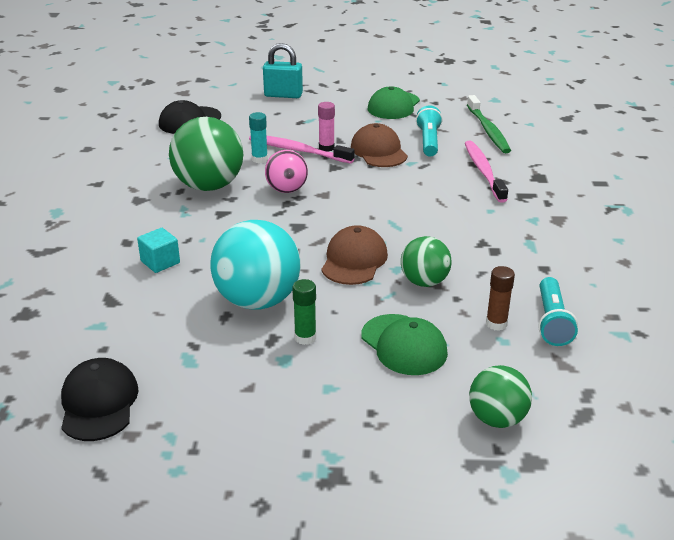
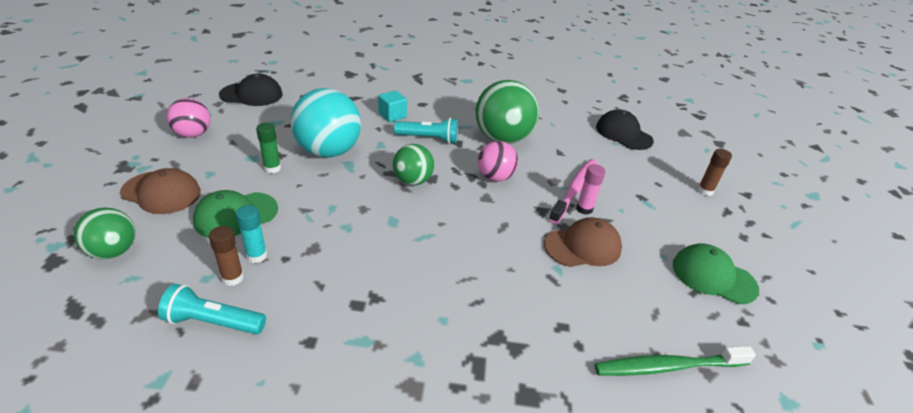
camera: 90 degrees right, 5 degrees up
turquoise glue stick [249,112,268,163] -> turquoise glue stick moved to [236,205,267,263]
turquoise padlock [263,43,303,98] -> brown glue stick [697,149,732,196]
brown cap [321,225,388,285] -> brown cap moved to [120,168,201,214]
green ball [401,236,452,287] -> green ball moved to [393,144,434,185]
turquoise flashlight [416,105,443,157] -> turquoise flashlight moved to [394,118,458,144]
pink toothbrush [465,140,508,203] -> none
none -> pink ball [167,98,210,138]

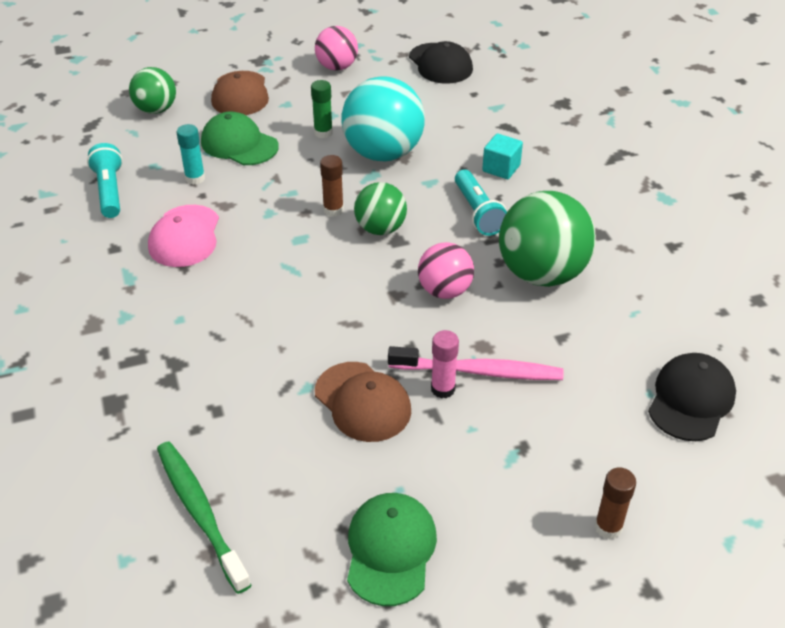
camera: 70 degrees right, 5 degrees up
brown glue stick [209,226,244,286] -> brown glue stick moved to [320,155,344,217]
none -> pink cap [148,205,219,267]

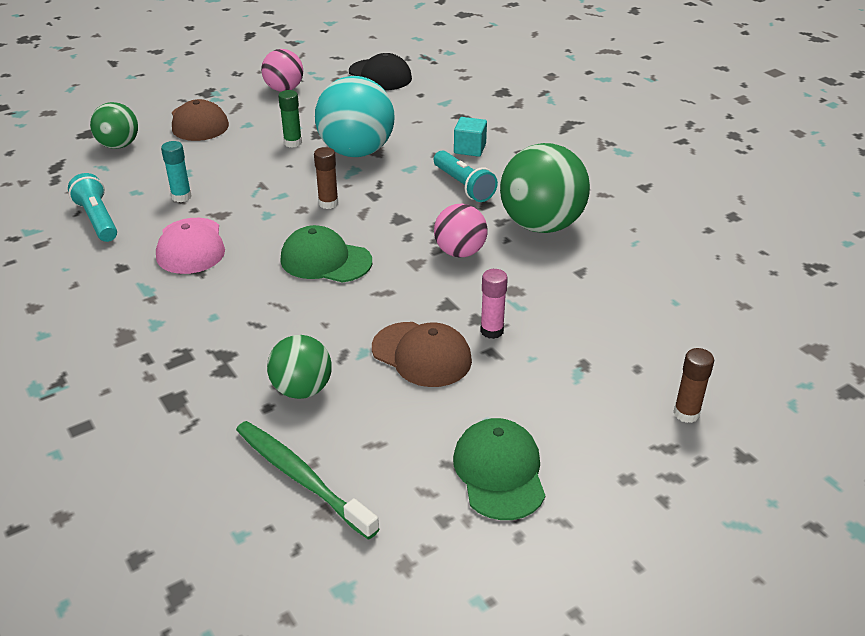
camera: 15 degrees left, 5 degrees down
green cap [201,111,279,165] -> green cap moved to [281,225,372,283]
green ball [354,182,407,235] -> green ball moved to [267,335,332,399]
pink toothbrush [388,346,564,380] -> none
black cap [648,353,736,441] -> none

